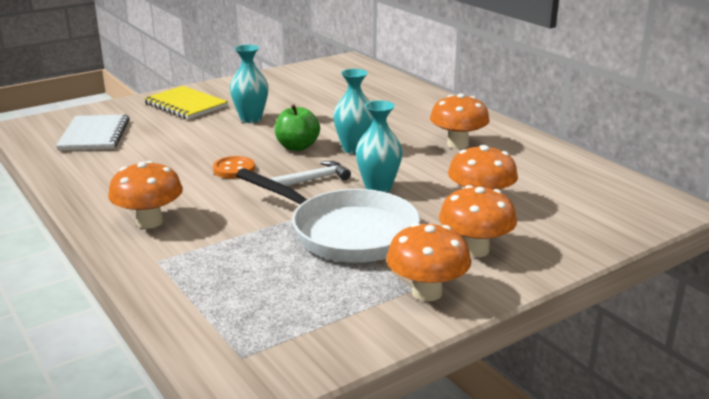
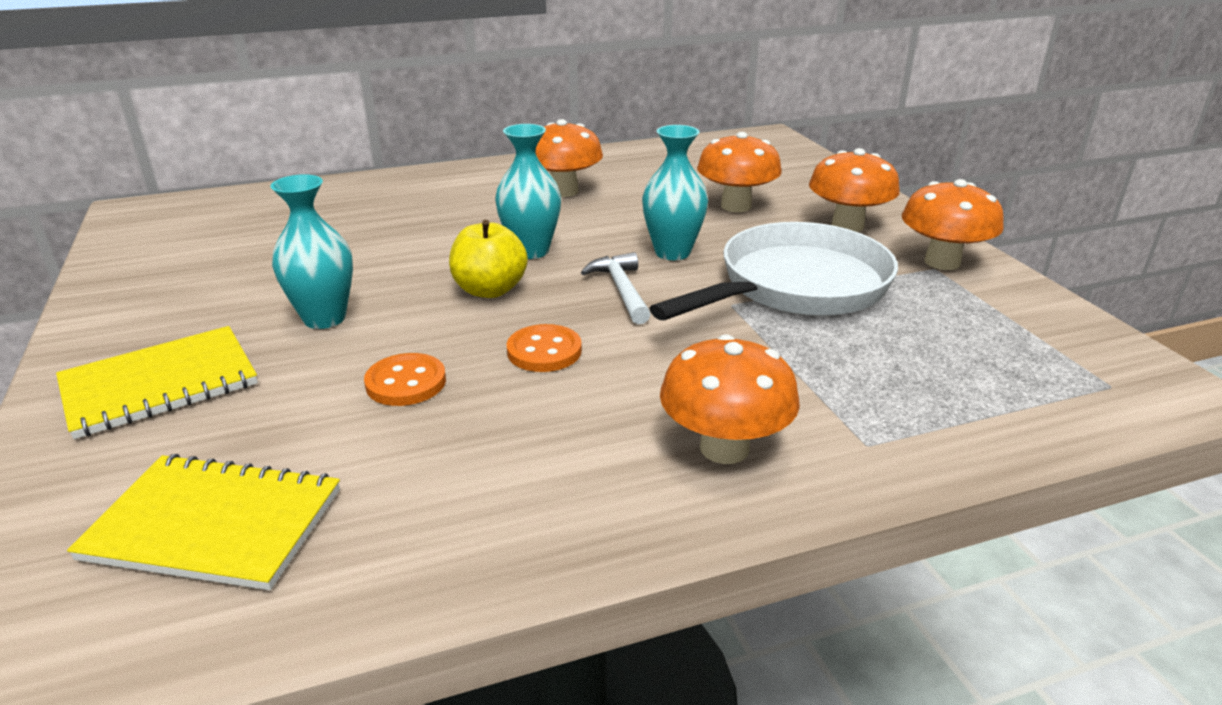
camera: 75 degrees left, 5 degrees up
white notebook [56,114,130,151] -> yellow notebook [67,454,340,590]
green apple [275,104,320,151] -> yellow apple [449,220,528,298]
none -> orange button [364,353,446,406]

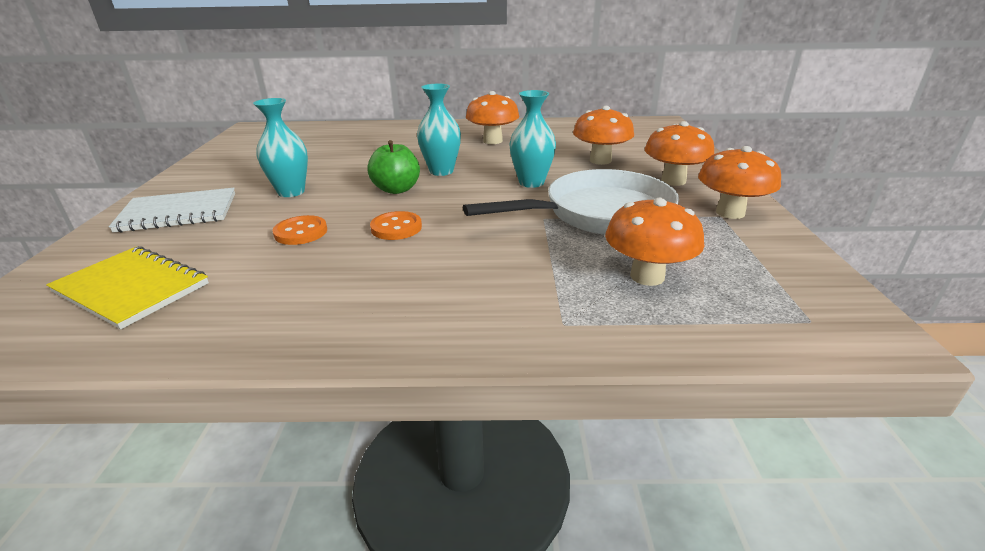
camera: 20 degrees right, 0 degrees up
yellow notebook [56,326,258,439] -> white notebook [109,188,235,233]
yellow apple [449,220,528,298] -> green apple [368,140,420,194]
white hammer [581,252,651,324] -> none
orange mushroom [660,334,800,464] -> orange mushroom moved to [605,197,704,286]

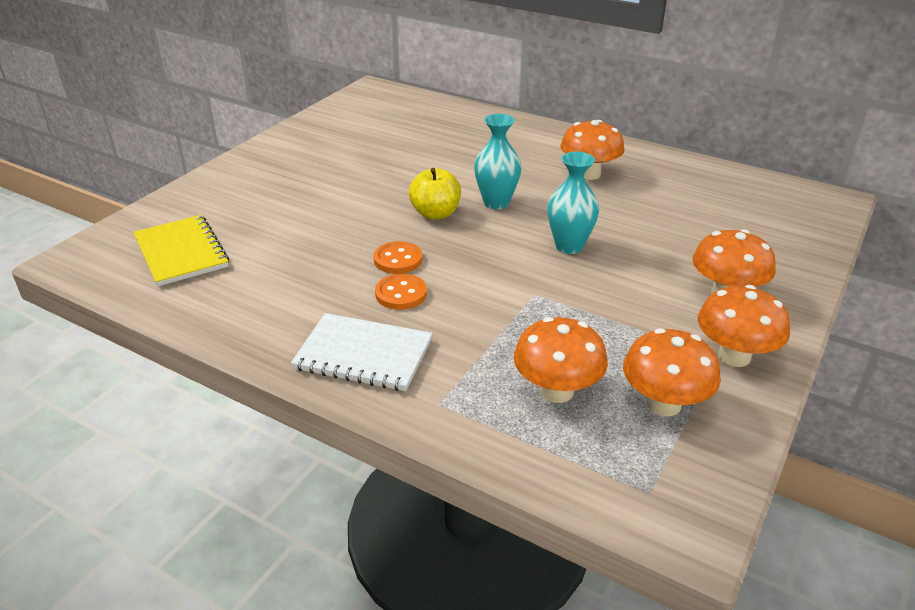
camera: 30 degrees right, 5 degrees up
white notebook [109,188,235,233] -> white notebook moved to [291,313,433,391]
turquoise vase [253,98,308,197] -> none
orange button [273,215,327,245] -> orange button moved to [375,274,427,310]
green apple [368,140,420,194] -> yellow apple [409,168,461,220]
white pan [463,169,679,235] -> none
orange mushroom [573,106,634,165] -> orange mushroom moved to [623,328,721,416]

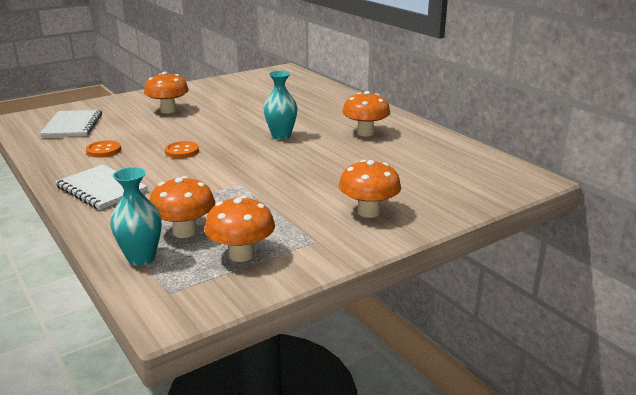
camera: 25 degrees right, 10 degrees down
yellow notebook [133,215,229,286] -> white notebook [40,110,102,137]
orange button [375,274,427,310] -> orange button moved to [86,140,121,158]
yellow apple [409,168,461,220] -> none
turquoise vase [547,152,599,254] -> turquoise vase moved to [110,167,162,266]
orange mushroom [698,285,790,367] -> orange mushroom moved to [144,72,189,113]

